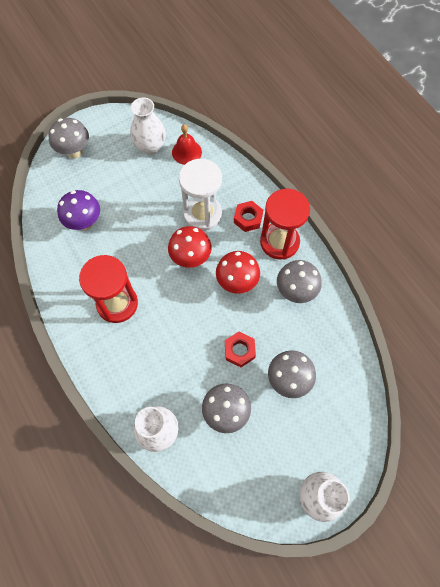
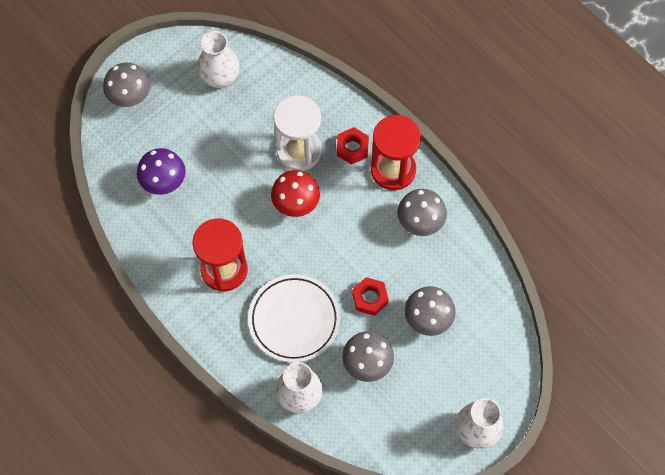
camera: 10 degrees left, 0 degrees up
red bell [172,124,202,165] -> none
red mushroom [216,251,260,294] -> none
none -> white plate [248,274,340,363]

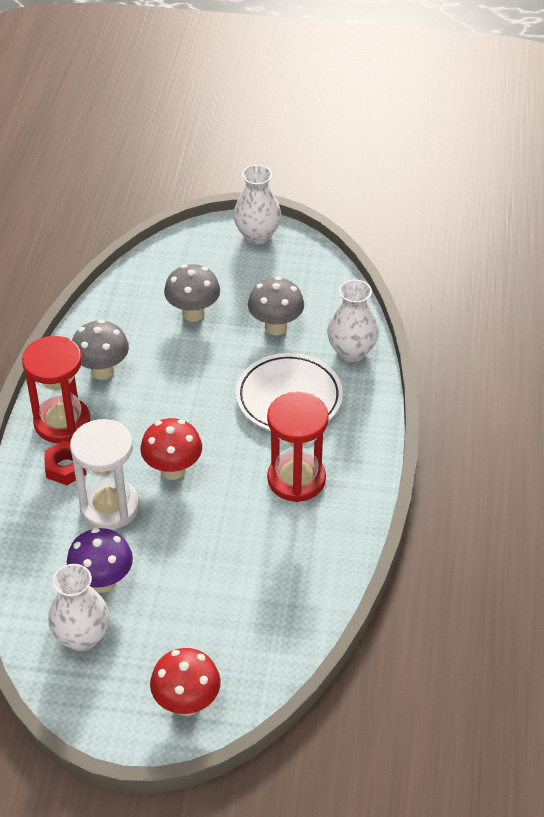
camera: 130 degrees left, 20 degrees down
grey mushroom [103,63,151,107] -> red mushroom [150,648,221,716]
purple mushroom [137,148,186,195] -> purple mushroom moved to [67,528,133,593]
red nut [352,277,389,316] -> none

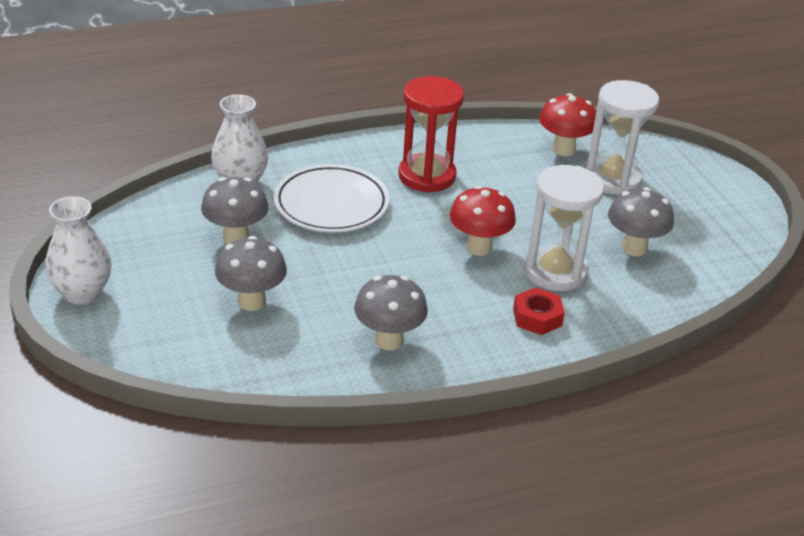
camera: 120 degrees left, 10 degrees down
red hourglass [22,336,90,443] -> none
white vase [48,564,109,651] -> none
purple mushroom [67,528,133,593] -> grey mushroom [608,187,674,256]
red mushroom [150,648,221,716] -> red mushroom moved to [539,93,596,156]
none -> white hourglass [586,80,659,195]

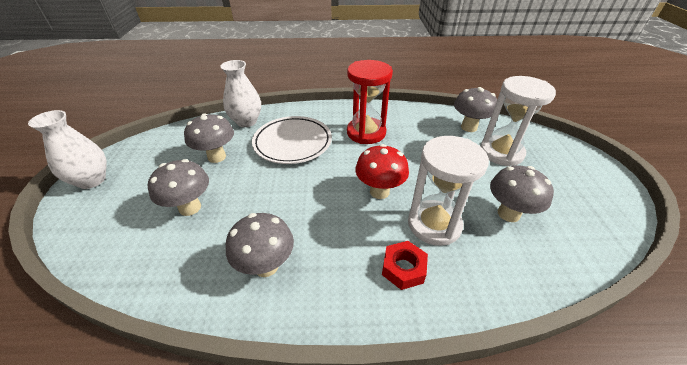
camera: 20 degrees right, 5 degrees up
red mushroom [539,93,596,156] -> grey mushroom [454,87,497,132]

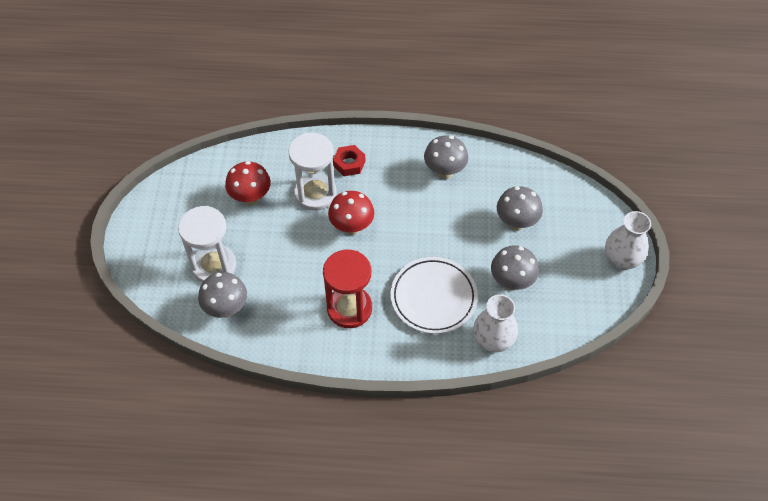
camera: 175 degrees left, 15 degrees up
grey mushroom [490,165,554,222] -> red mushroom [225,161,271,206]

